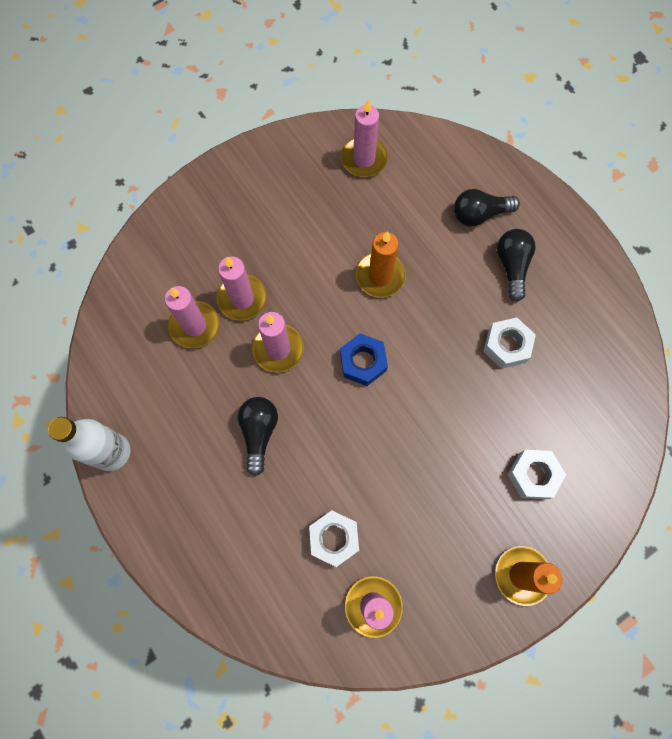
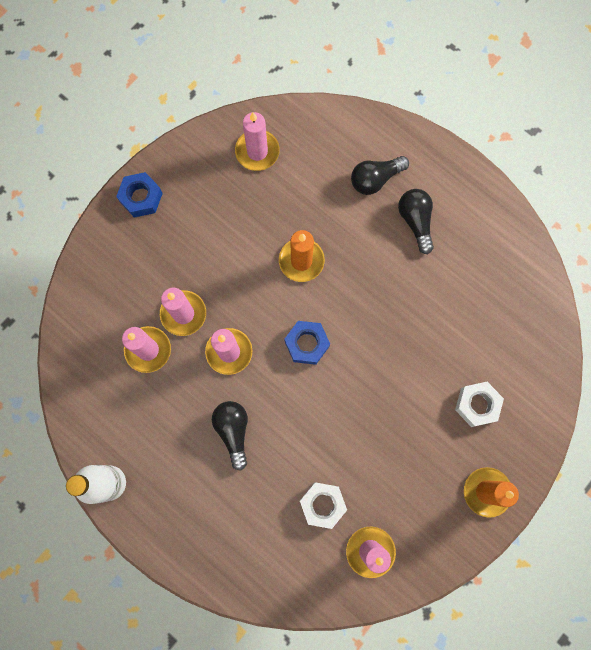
camera: 15 degrees left, 5 degrees up
white nut [483,318,536,369] -> none
none -> blue nut [116,172,163,218]

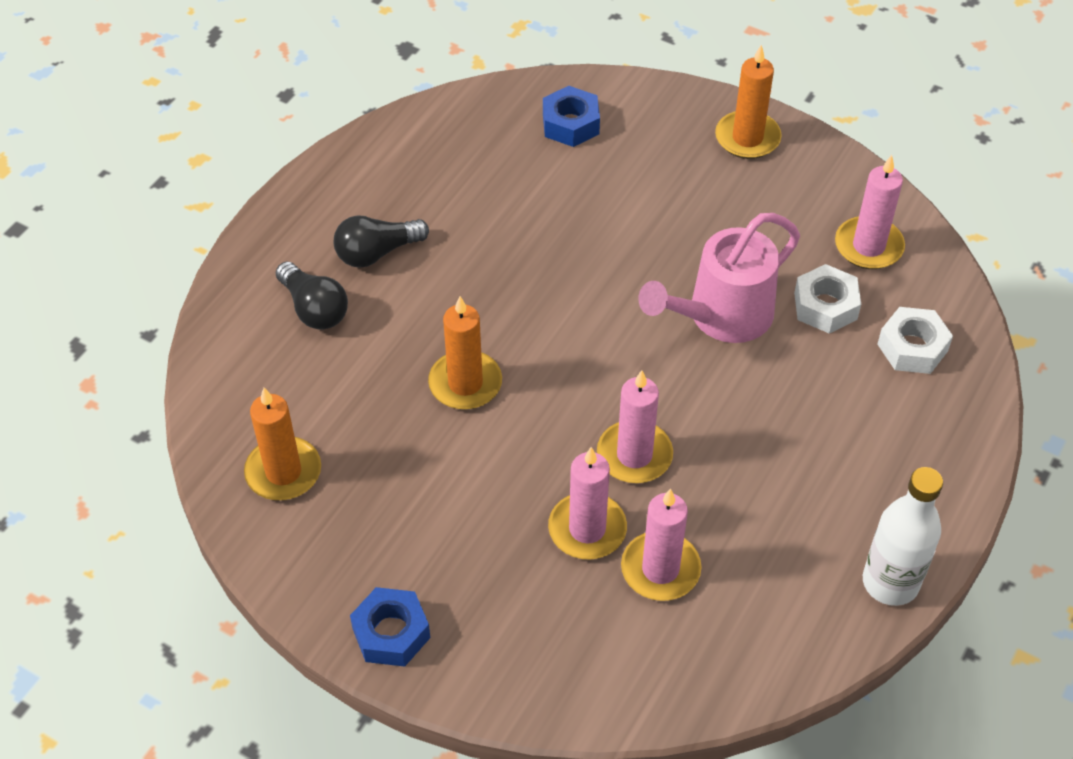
camera: 100 degrees left, 25 degrees down
black light bulb [212,401,248,470] -> none
pink candle [235,112,280,171] -> orange candle [244,388,321,500]
blue nut [284,321,330,365] -> blue nut moved to [543,86,600,147]
white nut [455,382,504,427] -> white nut moved to [877,307,953,374]
none -> pink watering can [638,213,800,343]

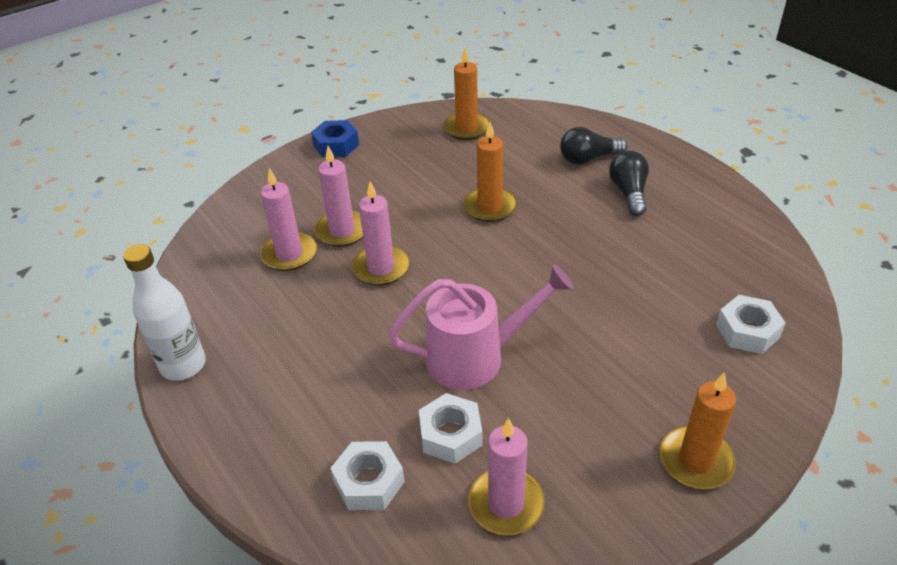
camera: 115 degrees right, 10 degrees down
blue nut [543,86,600,147] -> white nut [716,295,786,354]
pink watering can [638,213,800,343] -> pink watering can turned 90 degrees clockwise [389,264,574,390]

